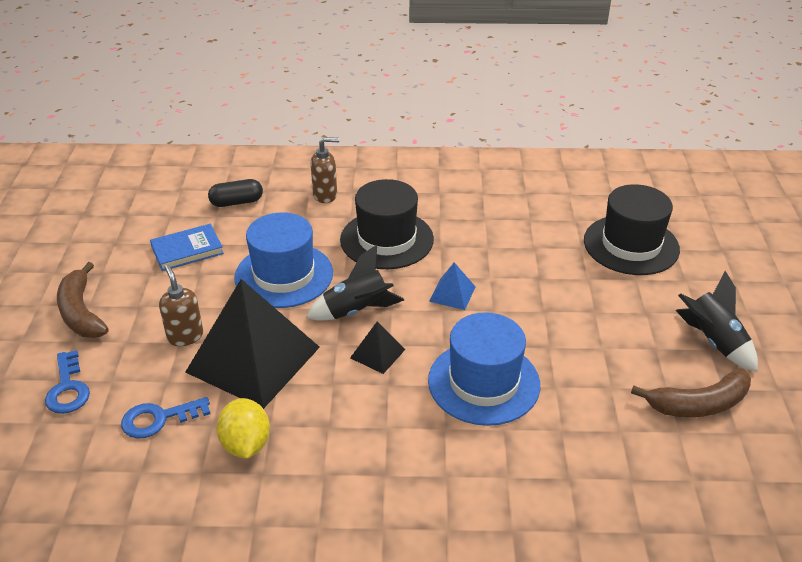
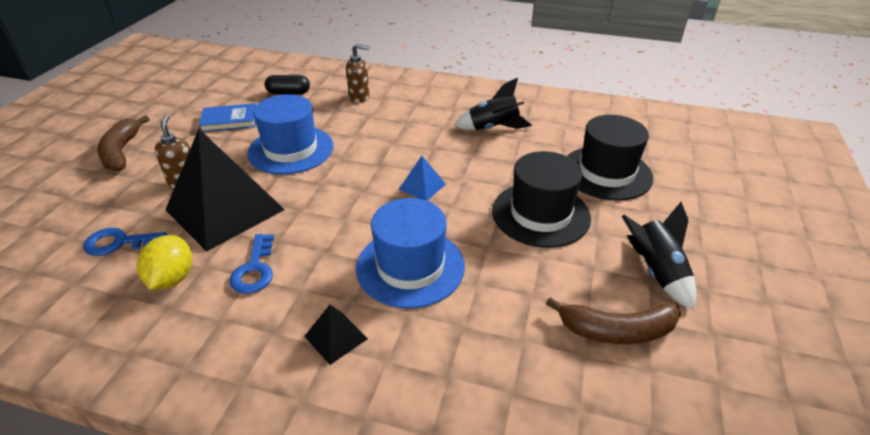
camera: 15 degrees right, 0 degrees up
blue key [45,350,90,414] -> blue key moved to [229,234,274,294]
black rocket [306,245,404,321] -> black rocket moved to [454,78,532,130]
black hat [340,179,434,269] -> black hat moved to [492,151,591,248]
black pyramid [350,322,406,374] -> black pyramid moved to [304,305,368,365]

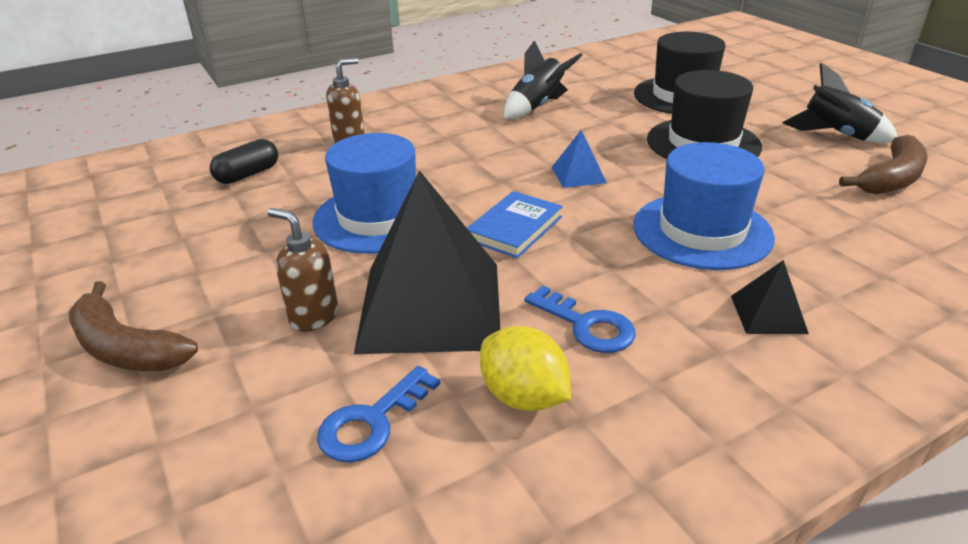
camera: 45 degrees left, 5 degrees down
blue book [199,103,256,132] -> blue book moved to [467,191,563,258]

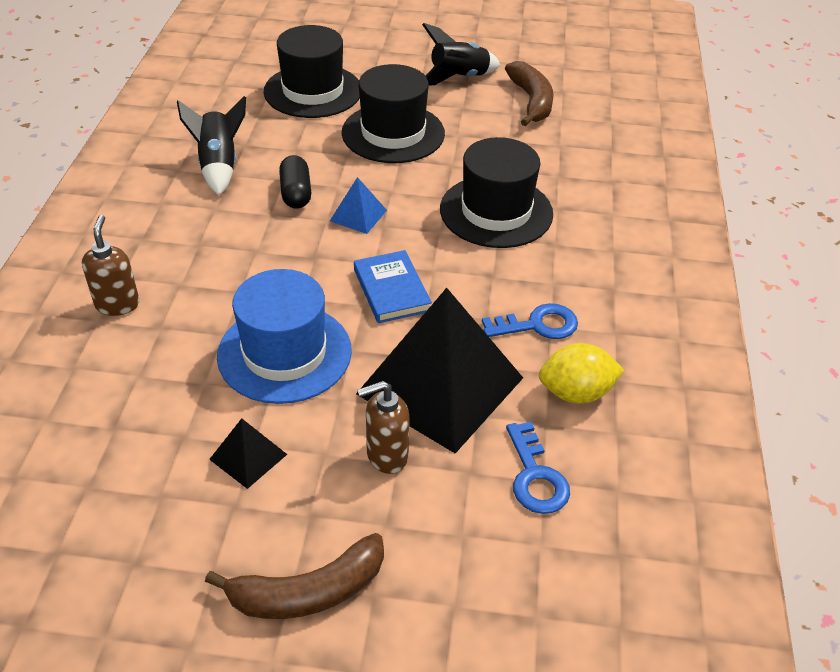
camera: 55 degrees left, 10 degrees up
black capsule [210,139,278,184] -> black capsule moved to [279,155,311,209]
blue hat [633,142,775,270] -> black hat [440,137,553,248]
black pyramid [731,260,809,334] -> black pyramid moved to [209,418,287,489]

